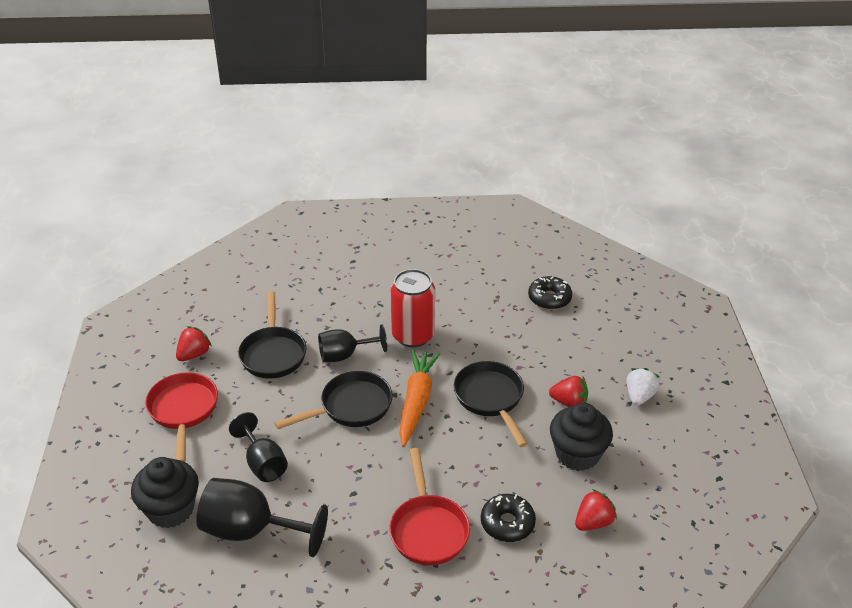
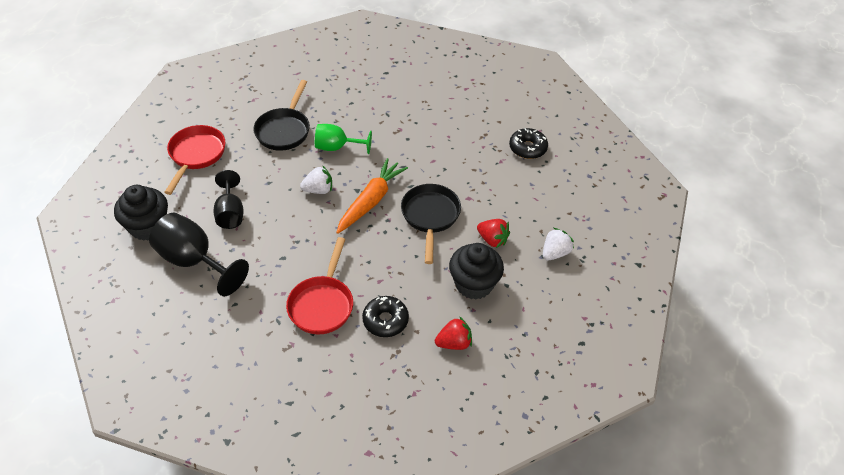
camera: 20 degrees right, 10 degrees up
red strawberry [176,326,212,361] -> none
black pan [275,371,393,429] -> white strawberry [300,165,332,194]
black goblet [318,325,387,362] -> green goblet [315,124,372,154]
red can [391,269,435,347] -> none

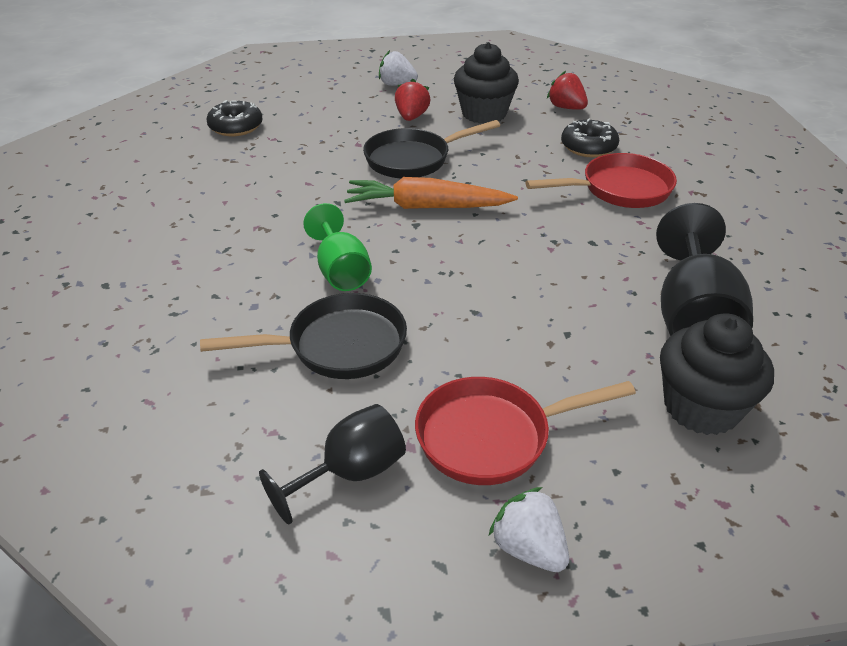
camera: 115 degrees left, 10 degrees down
black goblet [214,170,244,229] -> black goblet moved to [259,404,406,525]
white strawberry [300,165,332,194] -> white strawberry moved to [489,487,569,572]

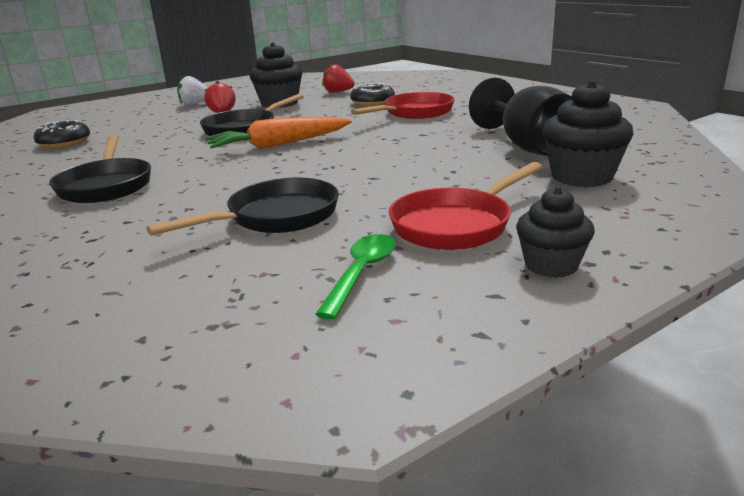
camera: 25 degrees left, 15 degrees down
black goblet [259,404,406,525] -> green spoon [315,234,396,319]
green goblet [303,203,372,291] -> none
white strawberry [489,487,569,572] -> black cupcake [516,187,595,278]
none -> black pan [49,135,151,203]

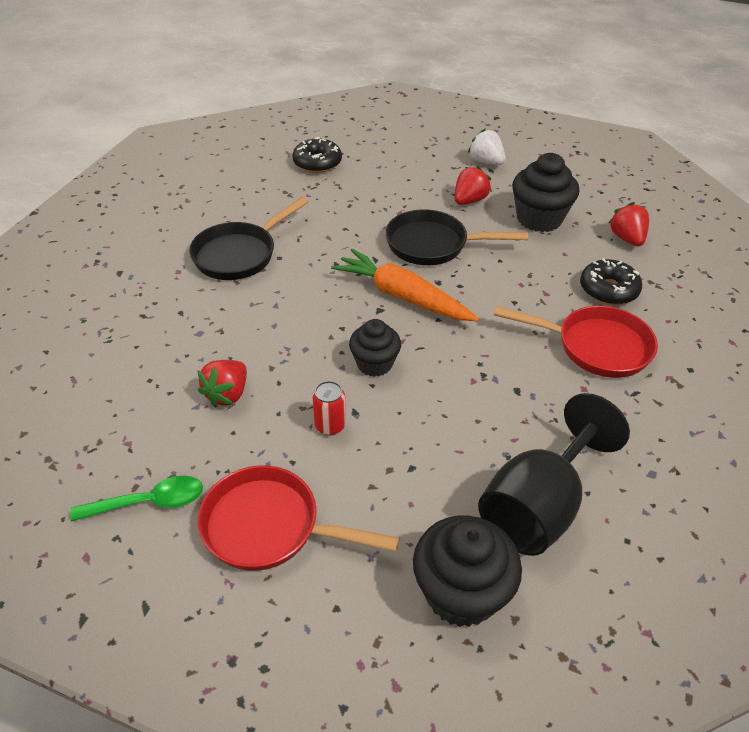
camera: 55 degrees right, 20 degrees up
black pan [146,178,339,236] -> red strawberry [197,360,247,408]
black cupcake [516,187,595,278] -> black cupcake moved to [349,319,401,377]
none -> red can [312,381,346,435]

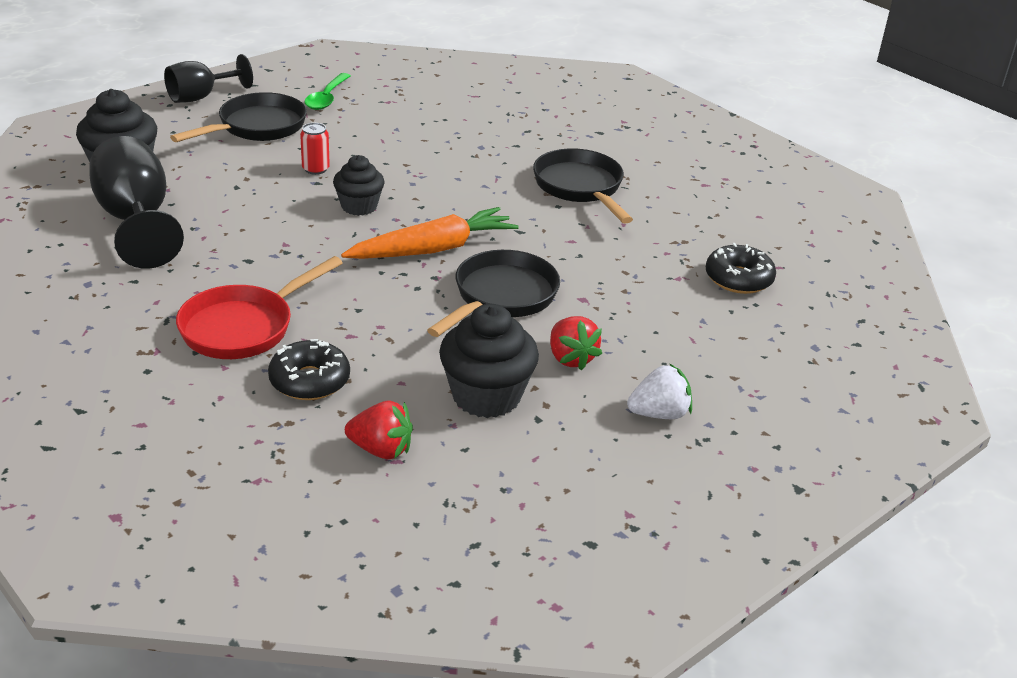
camera: 115 degrees right, 10 degrees down
red strawberry [197,360,247,408] -> none
red pan [198,465,400,571] -> black pan [170,92,307,142]
none -> black goblet [164,54,253,103]

